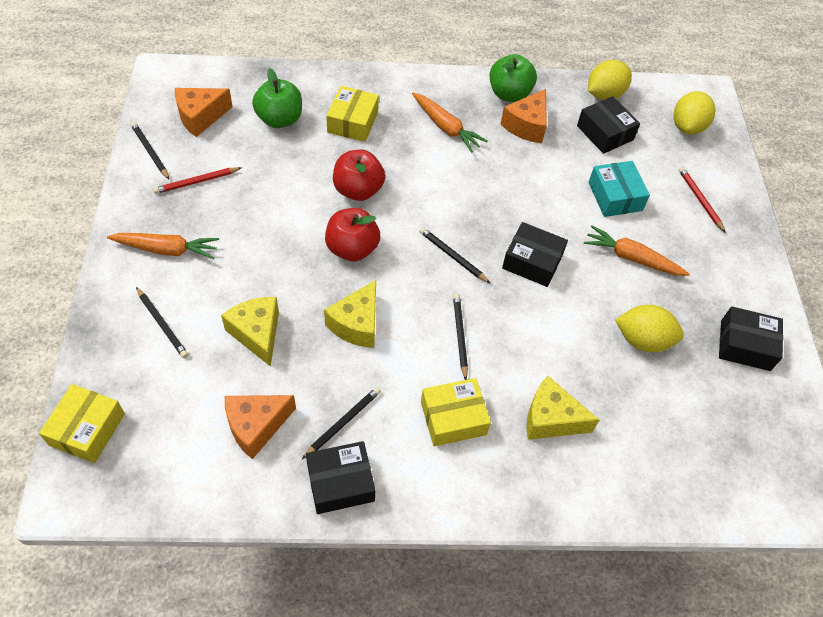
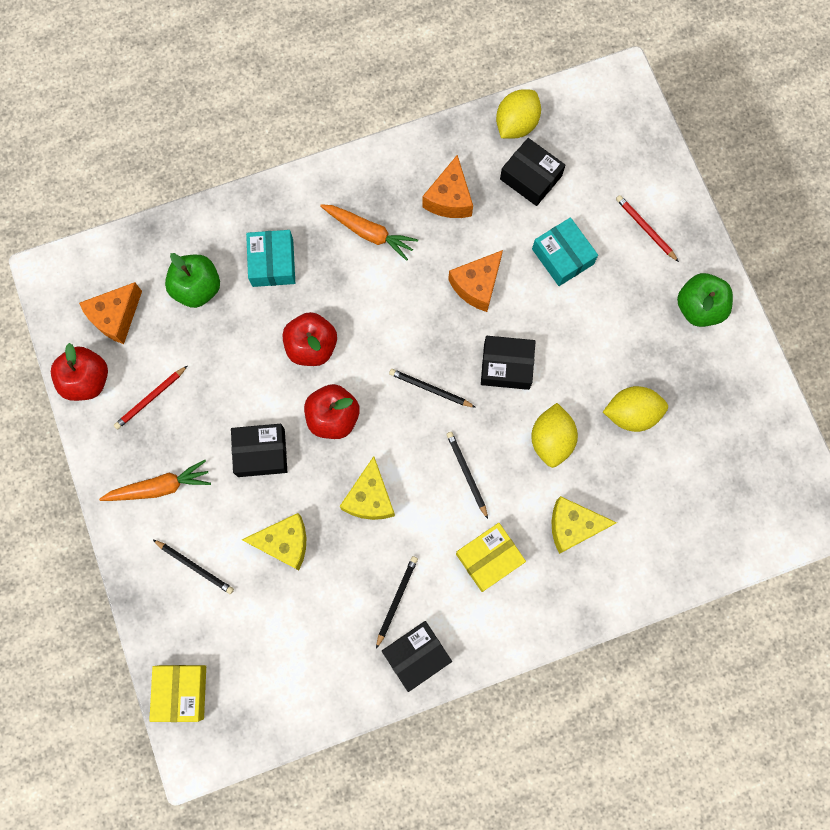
camera: 15 degrees left, 20 degrees up
black pencil [131,122,169,179] -> red apple [51,343,108,401]
yellow cheese [221,297,279,367] -> yellow cheese turned 135 degrees clockwise [242,513,306,570]
orange cheese [225,395,296,459] -> orange cheese moved to [448,250,503,312]
yellow box [326,86,379,142] -> turquoise box [246,230,295,287]
green apple [489,54,537,102] -> green apple moved to [677,273,733,327]
orange carrot [584,225,690,276] -> none
yellow lemon [673,91,715,135] -> yellow lemon moved to [531,403,578,468]
black box [719,306,783,371] -> black box moved to [231,424,287,477]

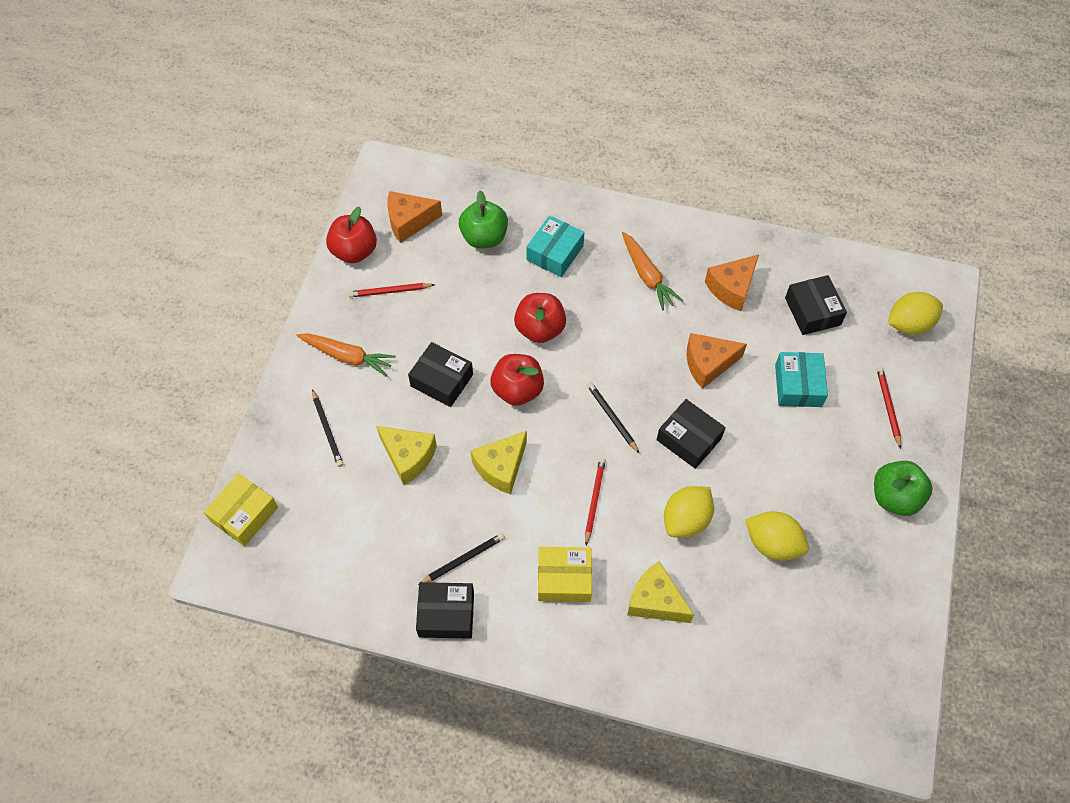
camera: 35 degrees right, 15 degrees down
black pencil [446,432,488,519] -> red pencil [585,458,606,545]
yellow lemon [496,89,541,139] -> yellow lemon moved to [888,292,943,335]

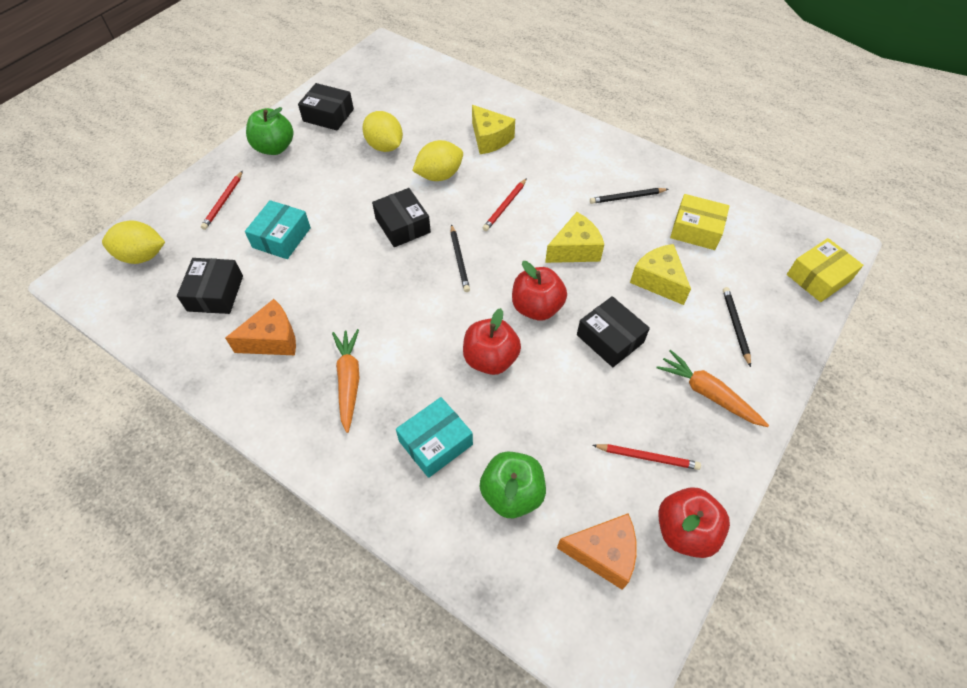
camera: 160 degrees left, 5 degrees down
black box [416,582,474,639] -> black box moved to [298,83,354,130]
yellow box [538,547,592,602] -> yellow box moved to [670,194,729,250]
orange cheese [686,333,747,389] -> none

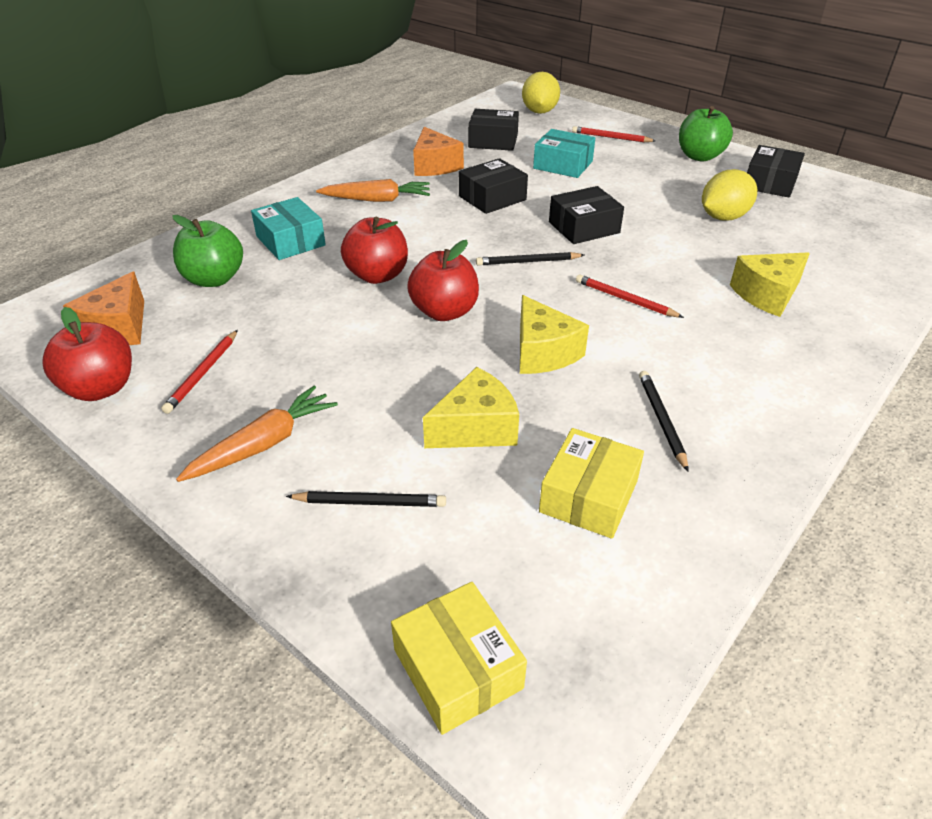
camera: 95 degrees right, 15 degrees down
yellow lemon [412,140,463,181] -> none
black box [577,296,650,367] -> black box moved to [459,158,528,214]

